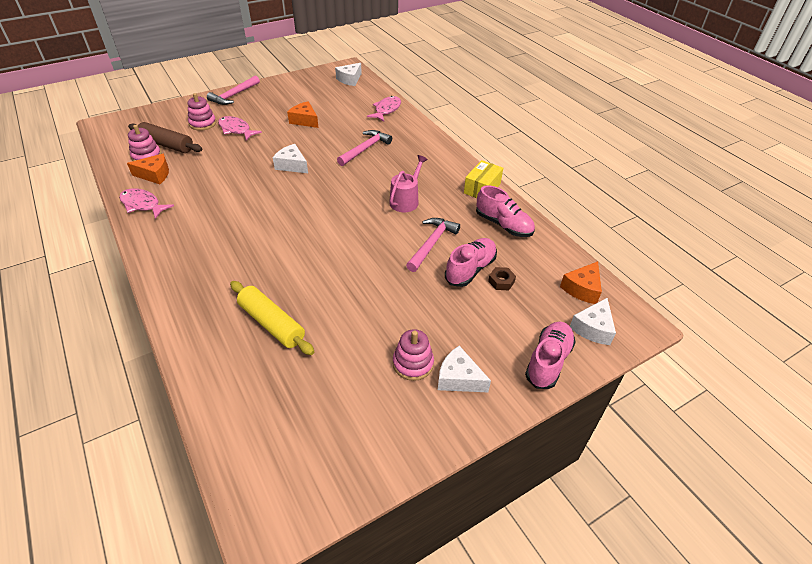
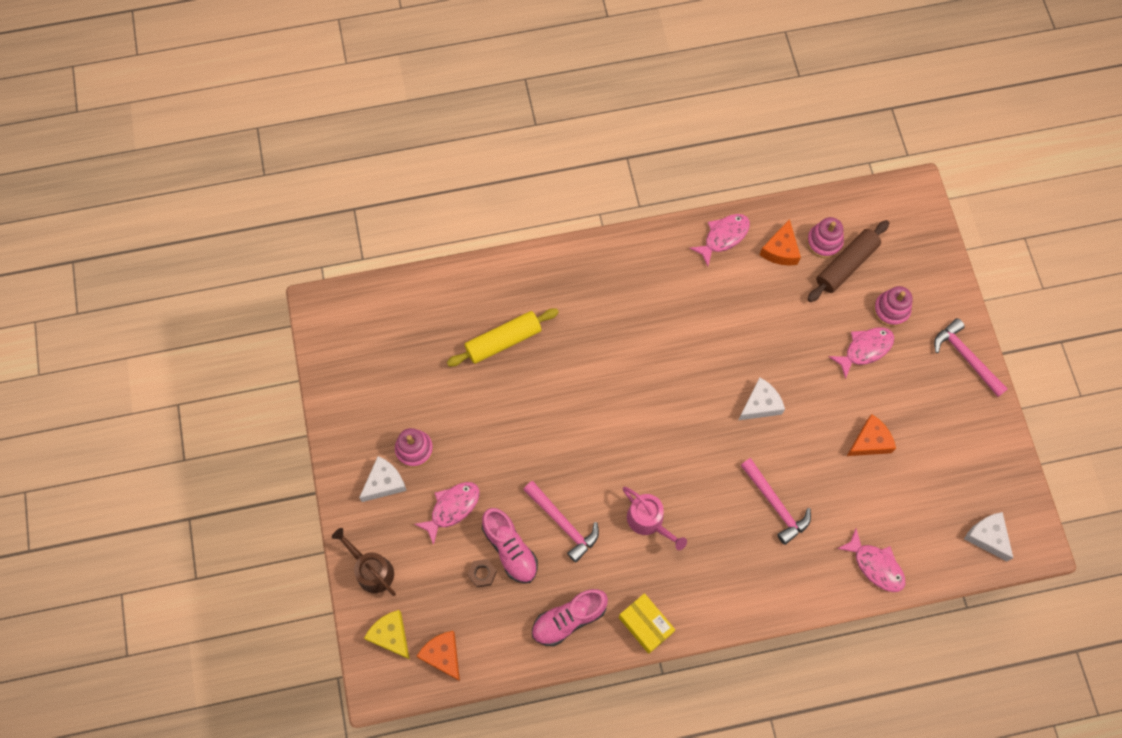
camera: 110 degrees right, 25 degrees up
pink shoe [525,322,576,389] -> brown watering can [332,528,396,596]
white cheese [570,298,616,345] -> yellow cheese [364,610,410,660]
none -> pink fish [414,482,479,545]

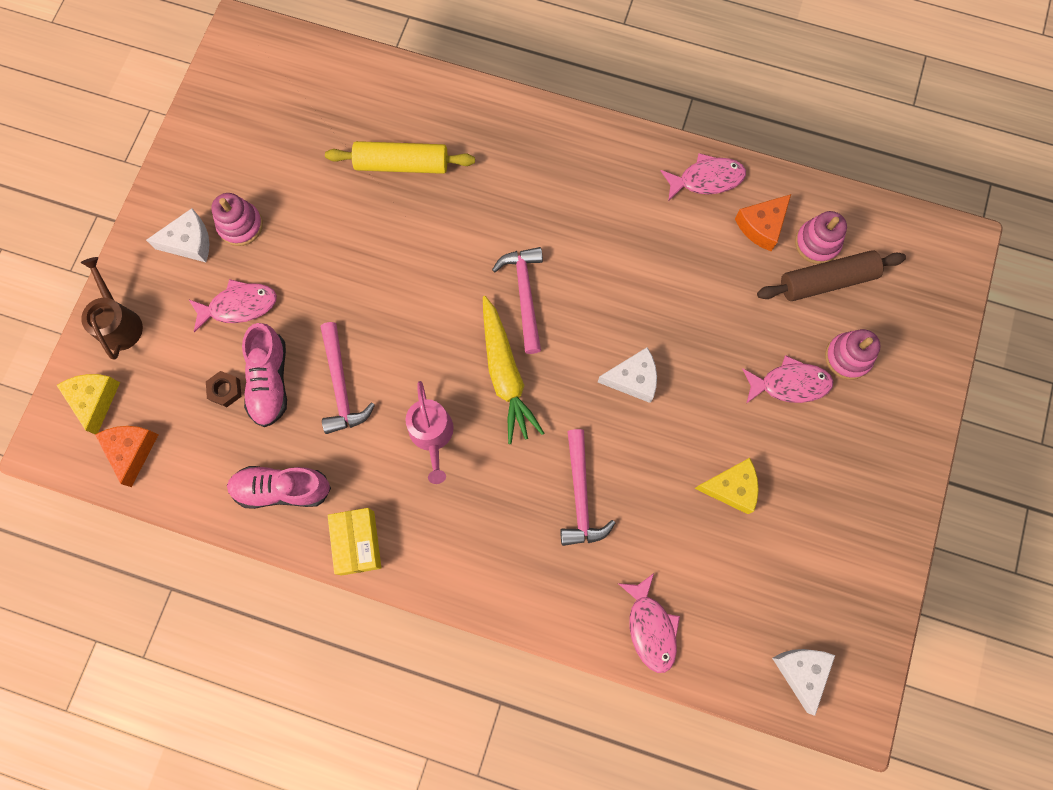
camera: 30 degrees right, 5 degrees up
orange cheese [847,414,896,456] -> yellow cheese [694,458,759,514]
pink hammer [934,318,1008,397] -> pink hammer moved to [492,247,543,354]
none -> yellow carrot [483,296,544,444]

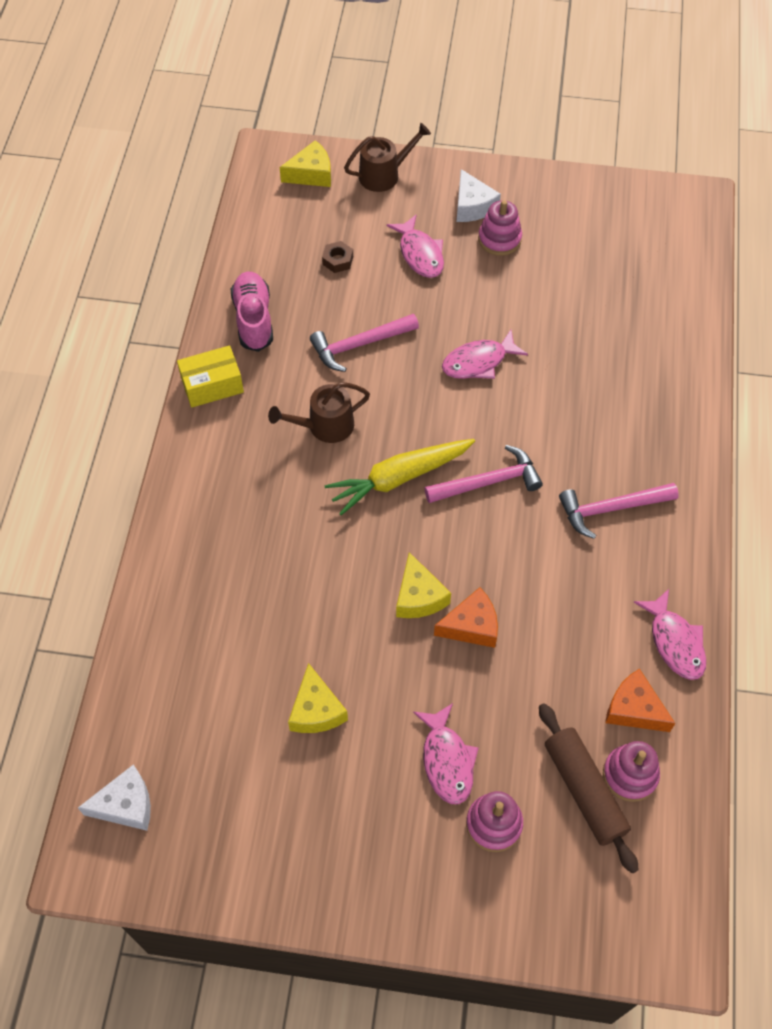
camera: 80 degrees right, 15 degrees down
orange cheese [95,426,158,487] -> orange cheese moved to [434,587,498,648]
pink shoe [242,323,287,427] -> none
yellow rolling pin [325,141,475,174] -> none
pink watering can [406,381,454,484] -> brown watering can [268,382,370,443]
pink hammer [560,429,615,546] -> pink hammer moved to [559,483,679,539]
white cheese [598,347,657,403] -> yellow cheese [396,552,451,618]
pink fish [618,573,680,673] -> pink fish moved to [442,330,528,379]

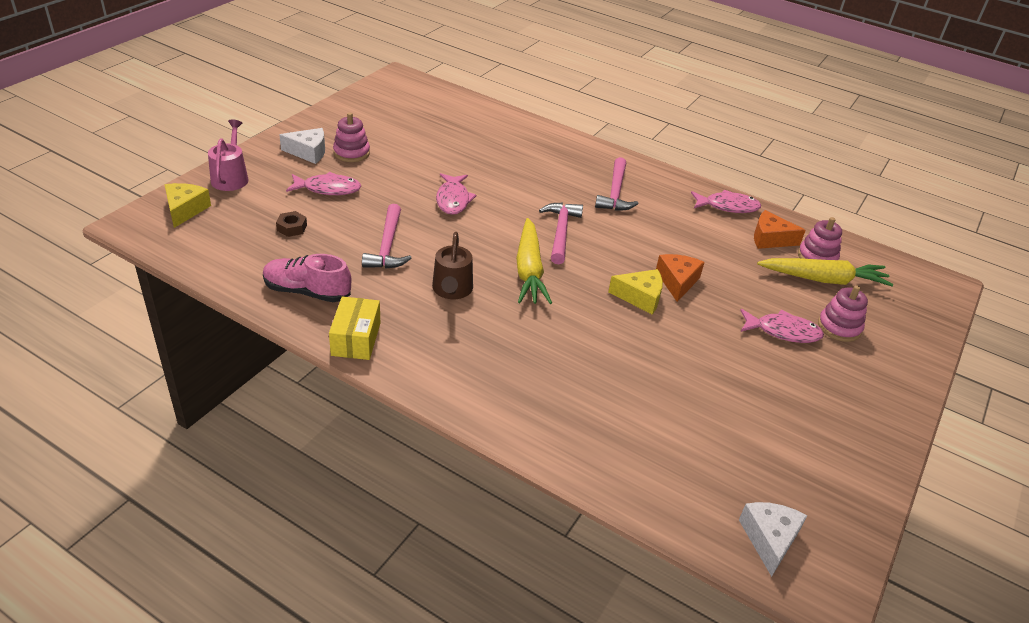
camera: 70 degrees left, 20 degrees down
yellow cheese [288,663,348,733] -> none
brown watering can [344,123,431,192] -> pink watering can [208,120,249,191]
brown rolling pin [539,703,639,873] -> yellow carrot [757,258,893,286]
orange cheese [605,669,675,732] -> orange cheese turned 45 degrees clockwise [754,210,806,249]

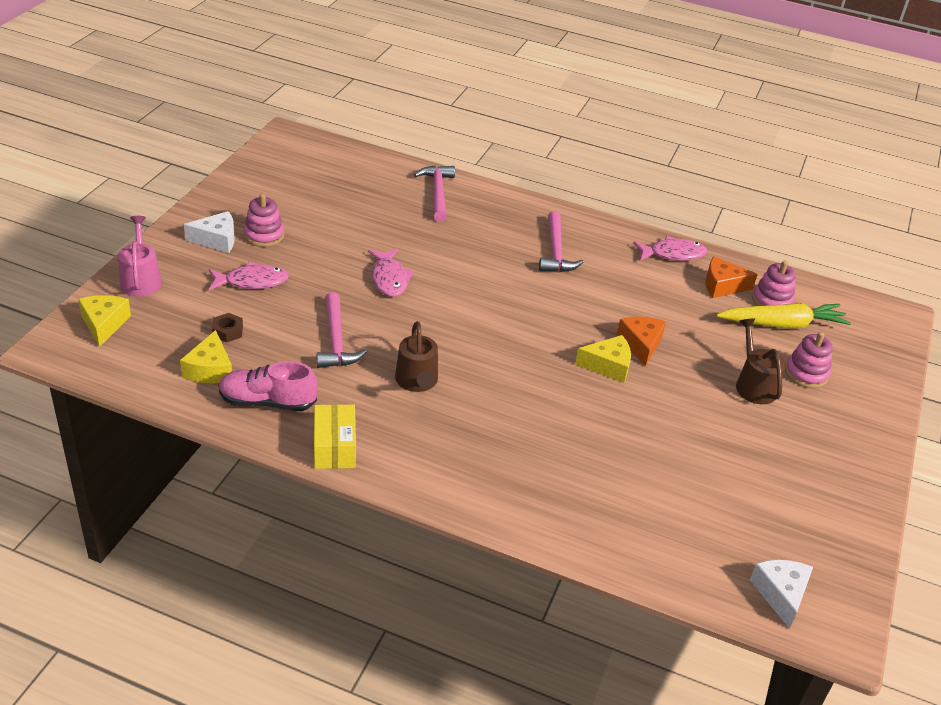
camera: 10 degrees left, 0 degrees up
yellow carrot [516,218,552,304] -> none
pink hammer [539,203,583,264] -> pink hammer moved to [414,165,455,222]
pink fish [740,309,824,343] -> brown watering can [736,318,786,404]
none -> yellow cheese [180,330,232,384]

